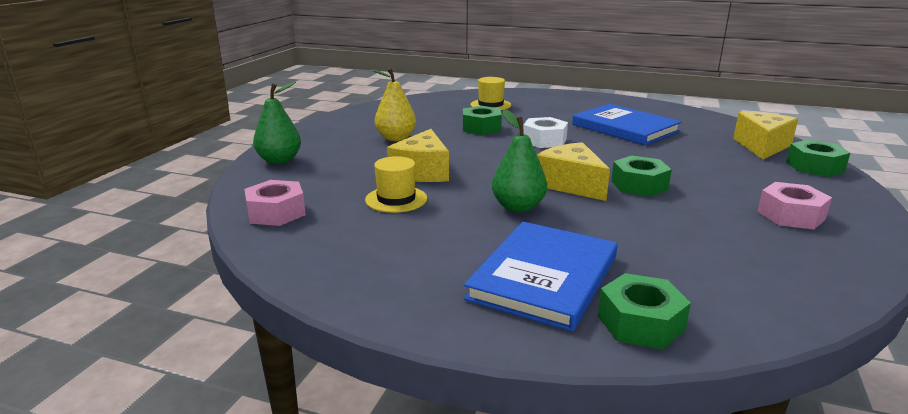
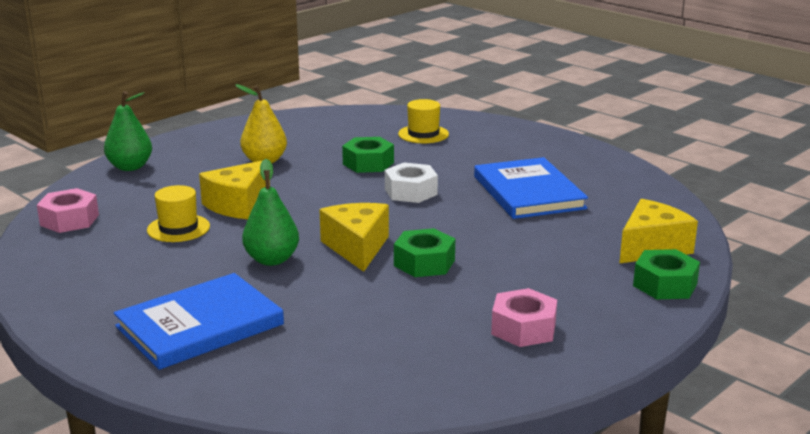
camera: 25 degrees right, 0 degrees up
green nut [598,273,691,349] -> none

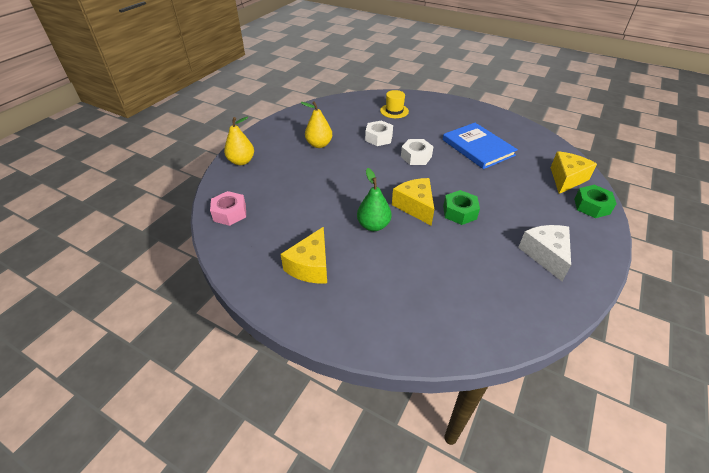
camera: 15 degrees left, 20 degrees up
green pear [104,91,152,171] -> yellow pear [224,117,254,165]
blue book [114,273,284,370] -> none
yellow hat [147,185,210,242] -> none
yellow cheese [199,160,270,219] -> yellow cheese moved to [280,227,327,283]
green nut [342,137,394,173] -> white nut [365,120,393,146]
pink nut [491,288,557,347] -> white cheese [518,225,571,281]

